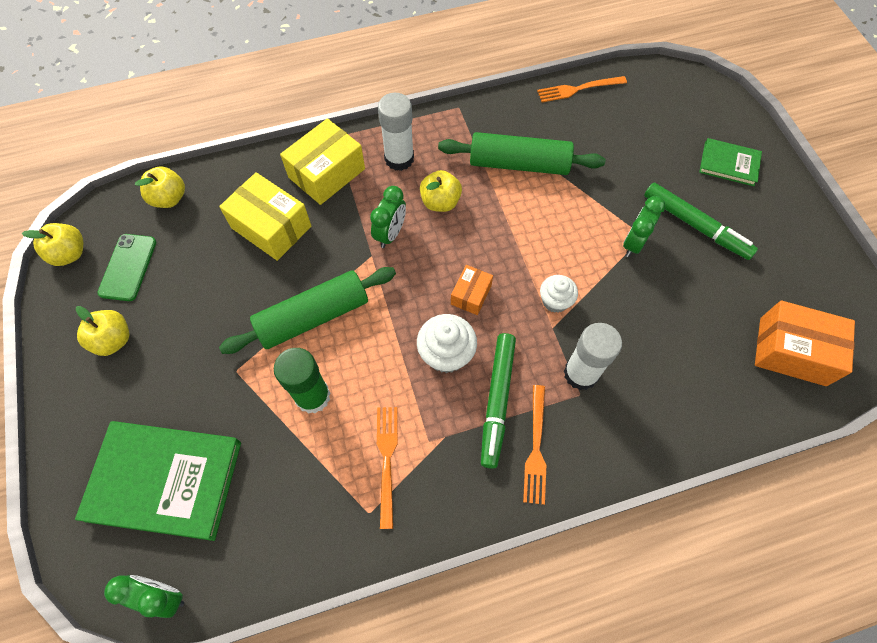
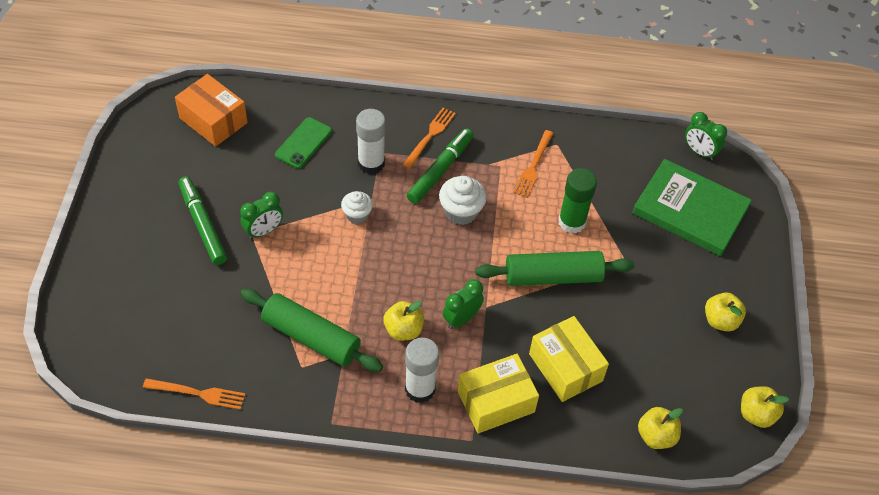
camera: 160 degrees left, 10 degrees down
green phone [97,234,156,301] -> green phone moved to [275,117,332,169]
orange box [451,265,493,315] -> none
green book [699,138,762,186] -> none

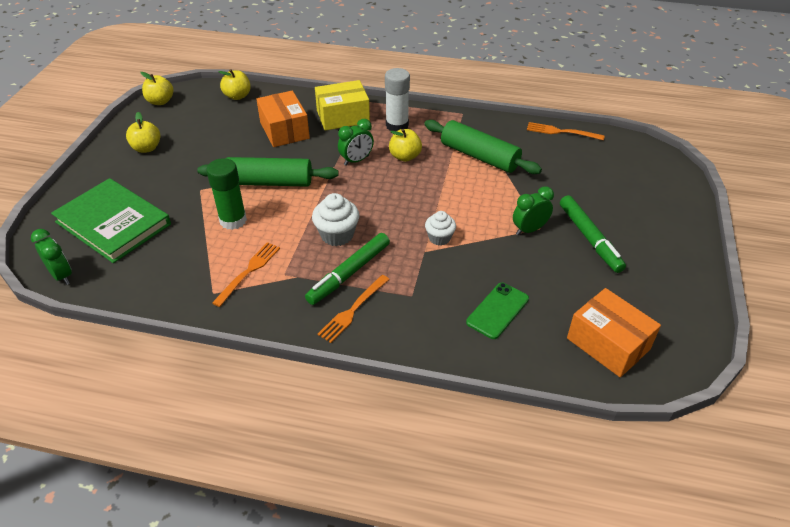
camera: 170 degrees left, 10 degrees down
white glue stick [356,109,386,174] -> none
yellow box [529,316,609,402] -> orange box [256,91,310,147]

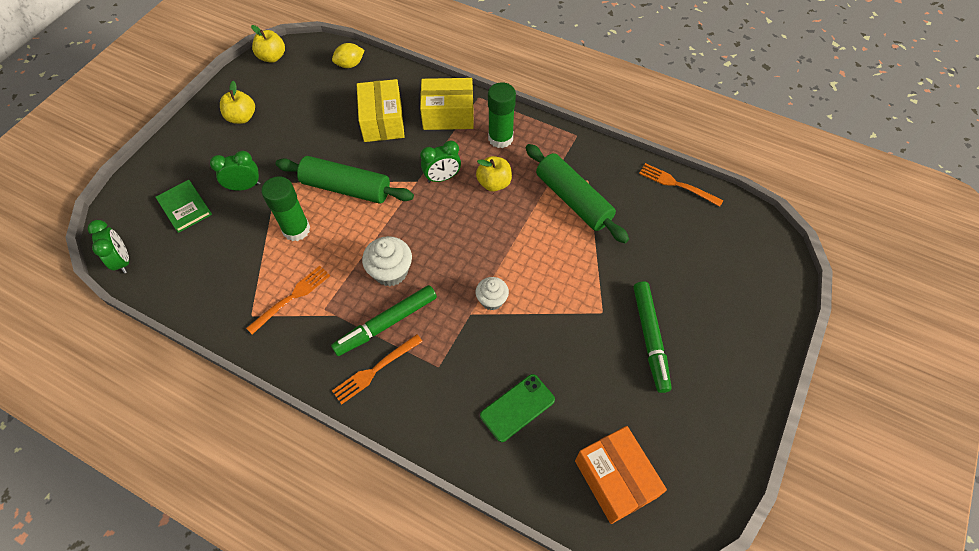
camera: 15 degrees right, 15 degrees up
green book [51,178,171,263] -> green book [156,180,212,233], size x0.52
yellow apple [218,69,251,100] -> yellow lemon [332,43,365,68]
orange box [256,91,310,147] -> yellow box [357,79,405,142]
white glue stick [385,68,410,131] -> green glue stick [488,82,516,148]
green clock [513,186,554,235] -> green clock moved to [210,151,260,191]

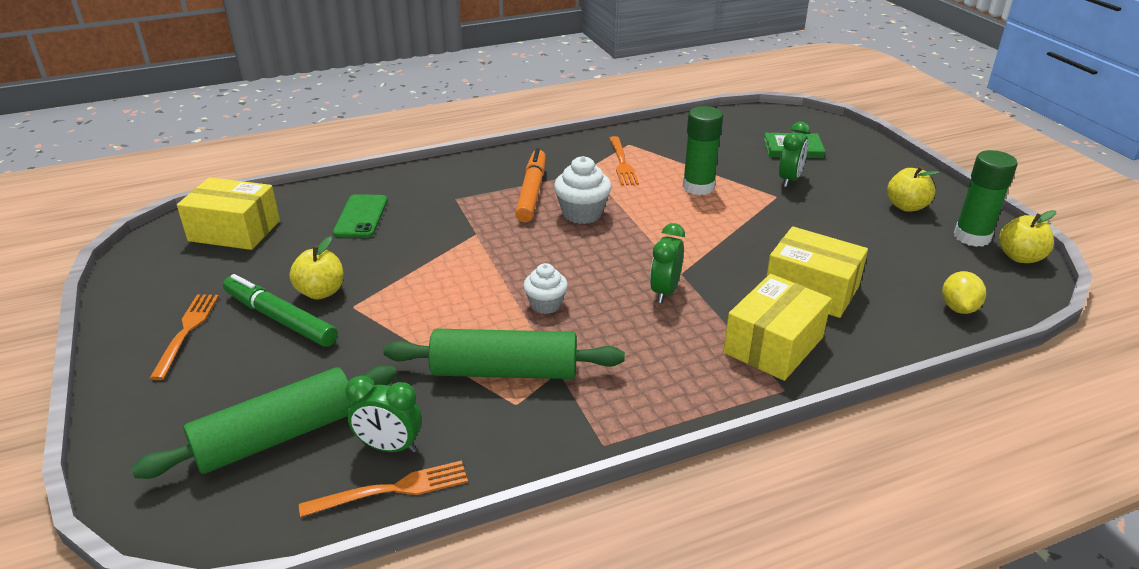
camera: 130 degrees right, 25 degrees down
green clock [88,220,129,274] -> green clock moved to [346,376,422,453]
green rolling pin [275,156,414,204] -> green rolling pin moved to [131,365,397,479]
green marker [331,285,437,356] -> orange marker [515,148,546,222]
orange fork [332,334,423,404] -> orange fork moved to [149,294,219,380]
yellow apple [476,156,512,192] -> yellow apple moved to [289,236,344,300]
white cupcake [476,277,509,310] -> white cupcake moved to [523,263,568,314]
green glue stick [488,82,516,148] -> green glue stick moved to [954,150,1018,247]
orange box [575,426,667,524] -> yellow box [177,177,280,250]

